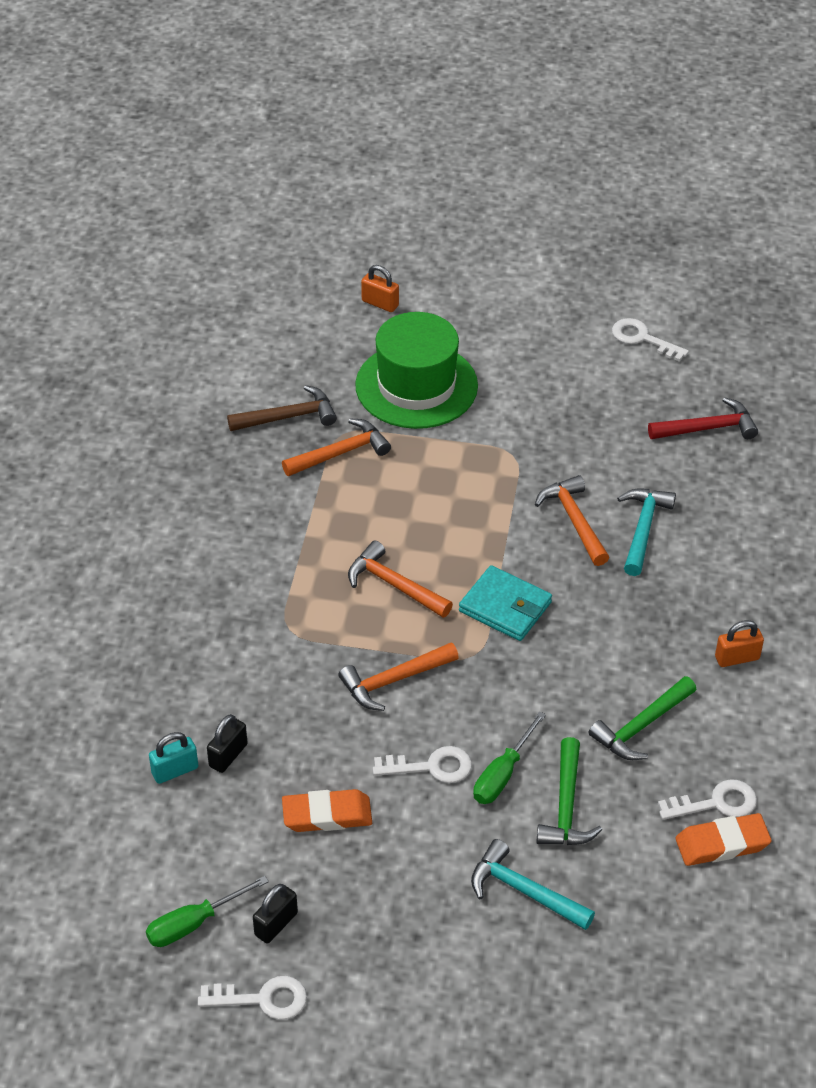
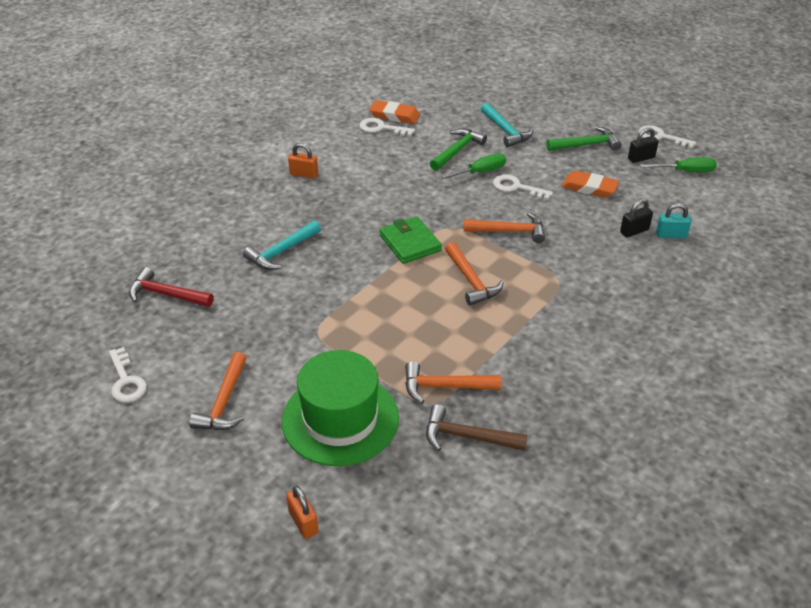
camera: 150 degrees left, 5 degrees down
turquoise wallet [459,565,552,641] -> green wallet [380,217,442,264]
orange hammer [535,475,609,566] -> orange hammer moved to [189,352,246,430]
green hammer [588,676,697,760] -> green hammer moved to [546,126,621,151]

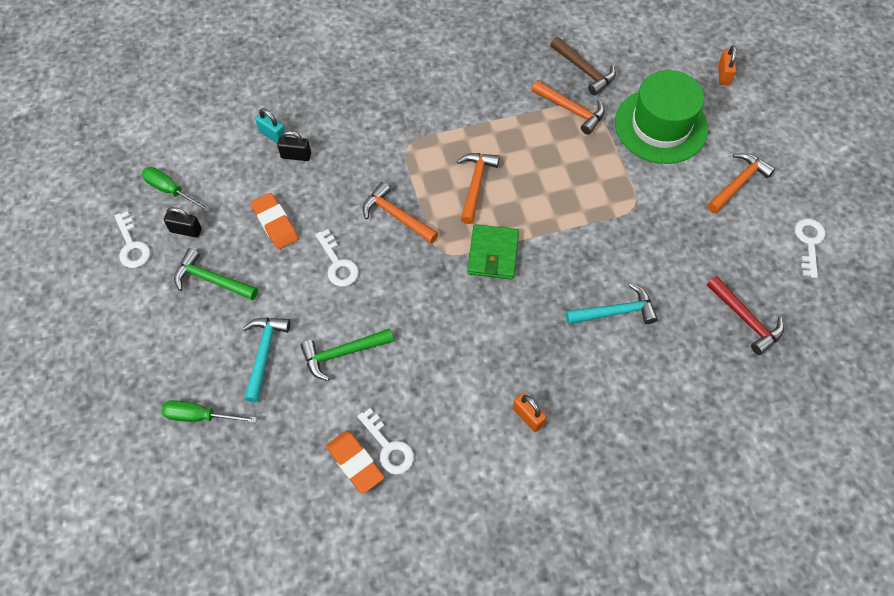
camera: 145 degrees left, 20 degrees up
green screwdriver [438,153,506,180] -> green screwdriver moved to [161,400,257,423]

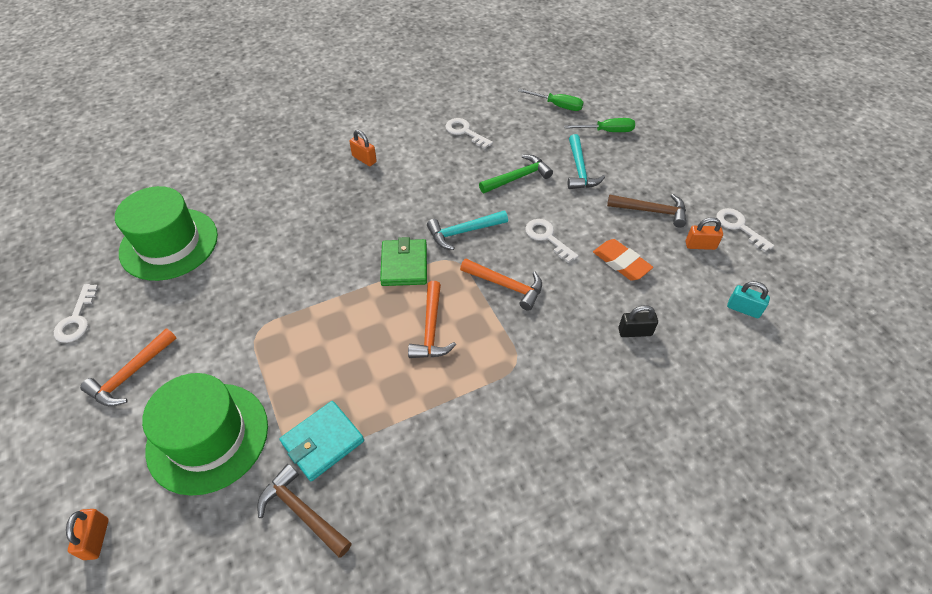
camera: 170 degrees right, 10 degrees down
green screwdriver [142,167,211,212] -> green screwdriver moved to [518,89,584,111]
black padlock [164,207,202,238] -> orange padlock [686,217,723,250]
green hammer [174,248,258,300] -> brown hammer [607,194,686,227]
turquoise padlock [255,109,287,144] -> turquoise padlock moved to [727,281,770,318]
orange eraser [326,430,384,494] -> none
orange hammer [531,80,605,135] -> turquoise wallet [279,401,364,481]
turquoise hammer [566,283,658,324] -> turquoise hammer moved to [427,211,508,250]
red hammer [707,276,784,355] -> green hat [115,186,218,281]

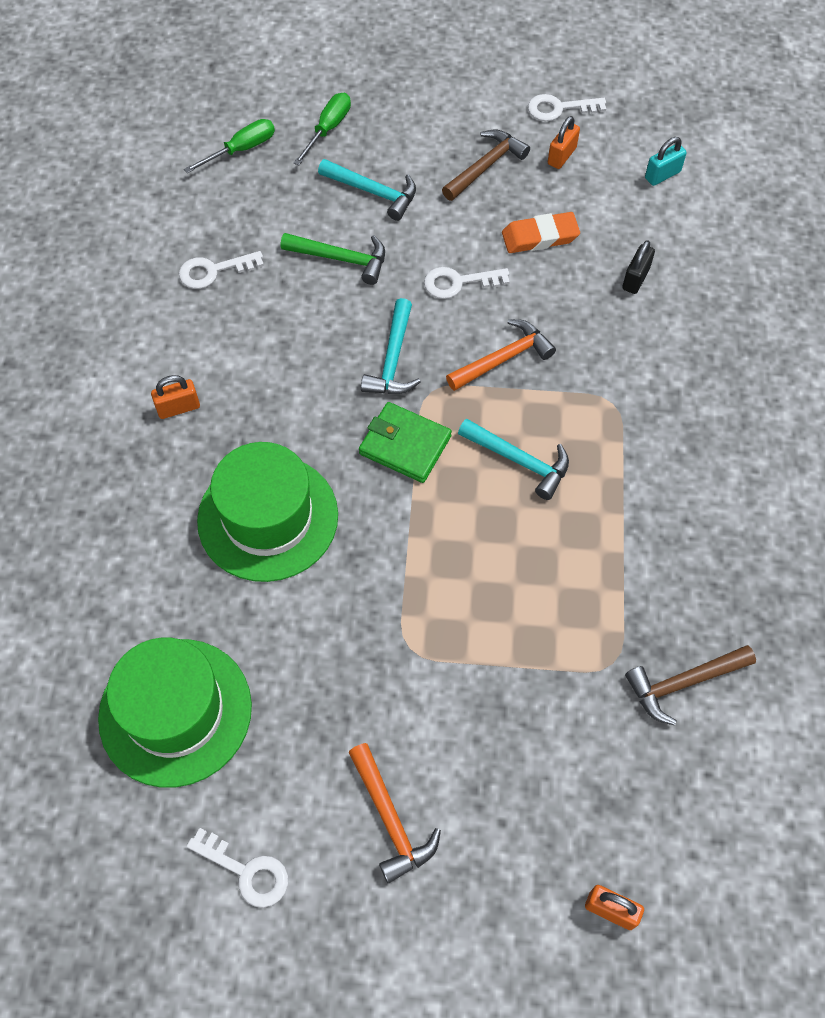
camera: 60 degrees left, 10 degrees up
green hat [142,373,268,496] -> green hat moved to [197,442,338,582]
turquoise wallet [279,401,364,481] -> none
orange hammer [408,281,456,358] -> turquoise hammer [458,418,569,500]
green hammer [479,154,553,193] -> green hammer turned 105 degrees clockwise [281,233,385,285]

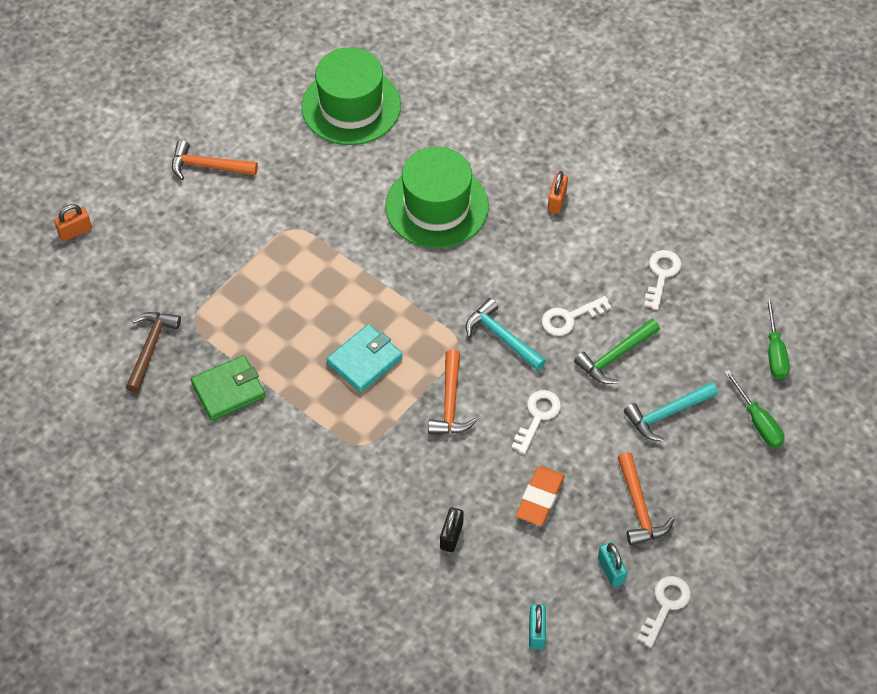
camera: 125 degrees right, 5 degrees down
white key [187,828,288,908] -> white key moved to [542,296,611,336]
green wallet [359,402,452,483] -> green wallet moved to [191,355,265,421]
brown hammer [442,130,530,201] -> orange hammer [618,452,674,545]
turquoise hammer [458,418,569,500] -> turquoise wallet [326,324,403,393]
orange padlock [548,116,580,169] -> turquoise padlock [598,542,627,587]
black padlock [622,240,655,294] -> black padlock turned 45 degrees clockwise [440,507,464,552]

